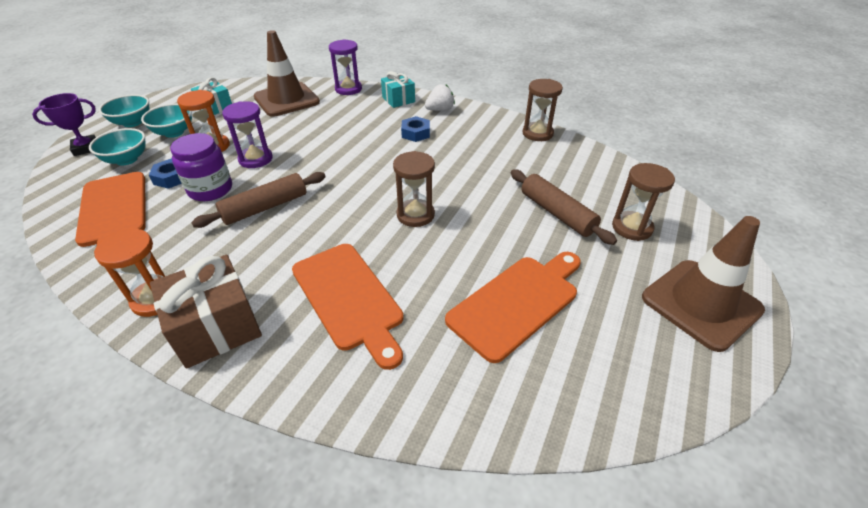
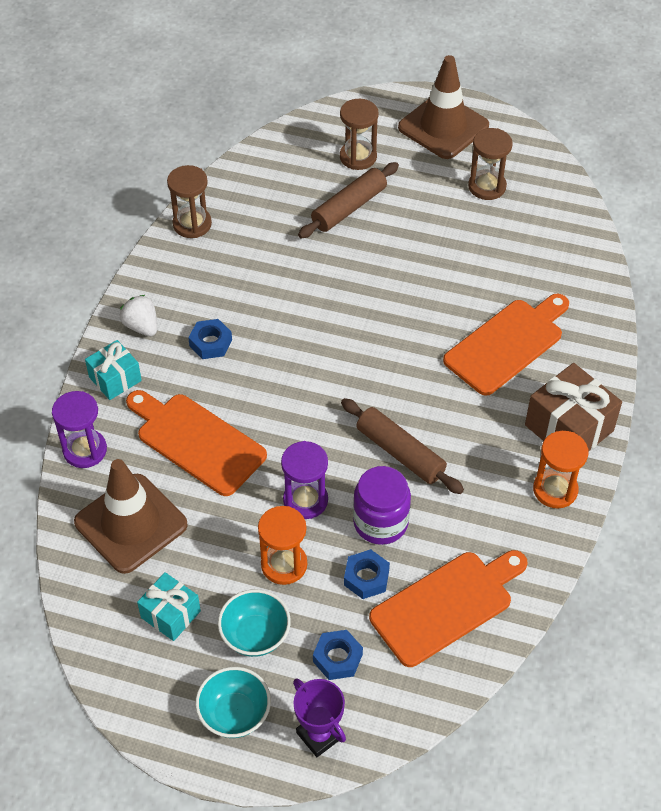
camera: 100 degrees left, 10 degrees up
turquoise bowl [89,128,146,165] -> blue nut [313,630,363,680]
brown hourglass [393,151,435,227] -> brown hourglass moved to [468,128,513,200]
orange cutting board [445,252,581,363] -> orange cutting board moved to [126,390,267,496]

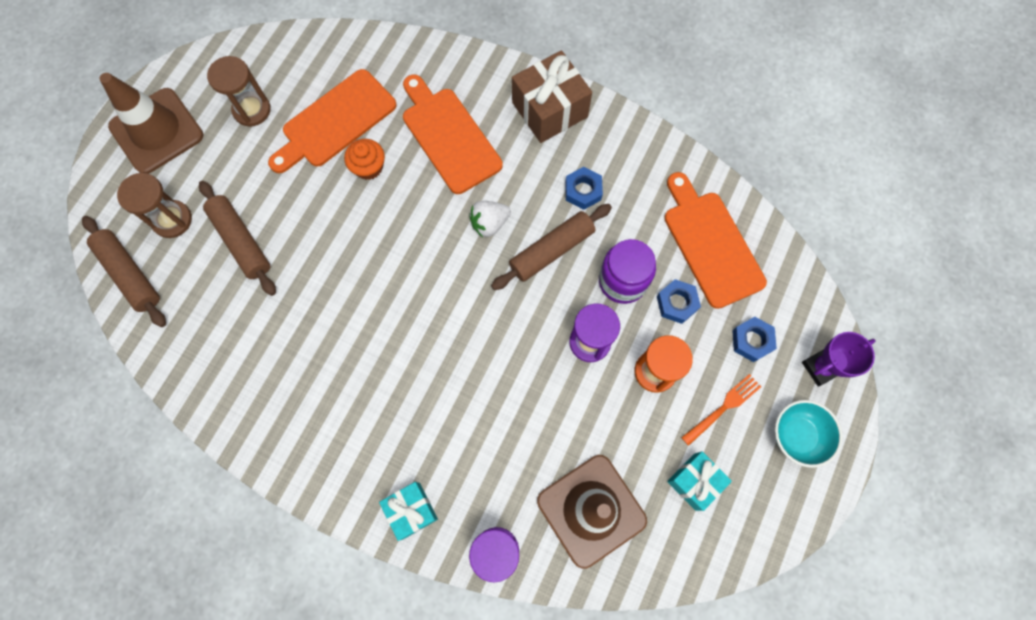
camera: 80 degrees left, 20 degrees up
white strawberry [120,295,157,336] -> white strawberry moved to [469,201,511,237]
orange cutting board [126,390,267,496] -> orange cutting board moved to [268,69,397,173]
brown hourglass [167,165,212,238] -> none
blue nut [188,319,232,359] -> blue nut moved to [565,167,603,210]
turquoise bowl [218,589,291,657] -> orange fork [681,374,761,446]
orange hourglass [533,431,589,509] -> none
none -> brown rolling pin [82,216,166,327]
none -> orange cupcake [344,139,385,180]

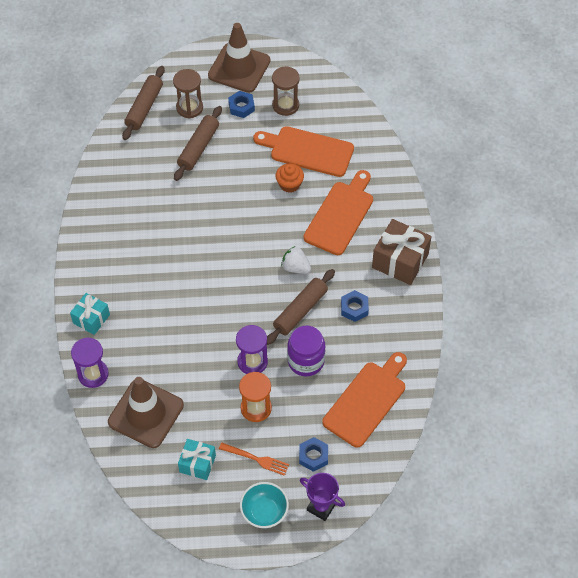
camera: 60 degrees right, 15 degrees down
brown rolling pin [491,204,612,290] -> brown rolling pin turned 75 degrees counterclockwise [267,269,335,345]
blue nut [657,279,701,324] -> blue nut moved to [228,91,255,118]

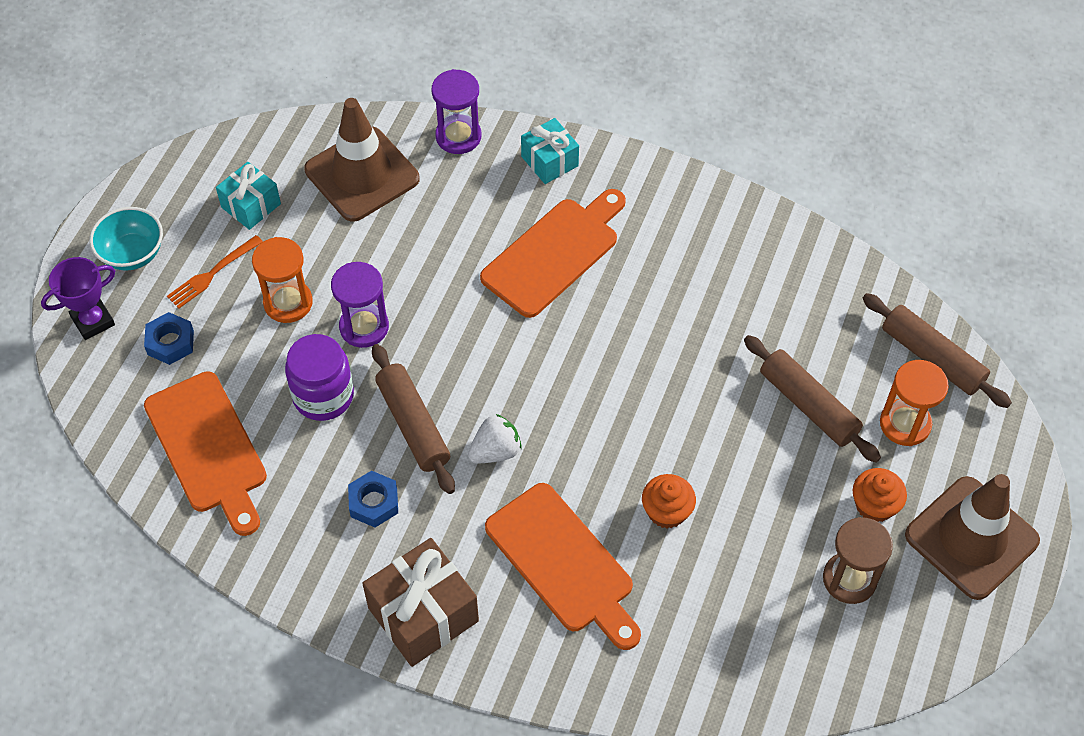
camera: 115 degrees right, 0 degrees up
brown hourglass [173,69,203,118] -> orange hourglass [880,360,949,446]
blue nut [228,91,255,118] -> orange cupcake [853,468,907,522]
orange cutting board [253,126,354,177] -> orange cutting board moved to [480,189,626,318]

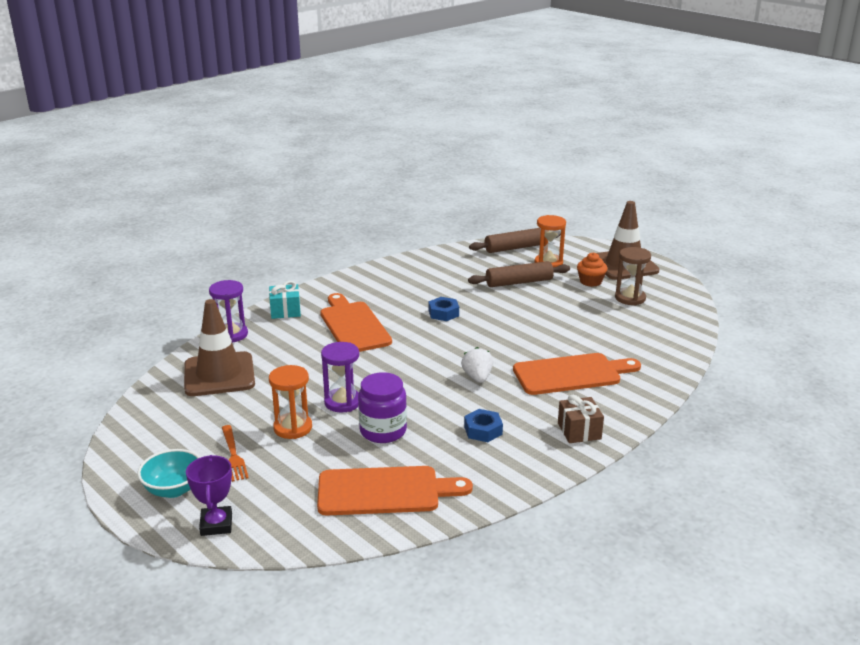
camera: 65 degrees left, 30 degrees down
blue nut [144,312,194,365] -> blue nut moved to [429,297,459,321]
turquoise gift [216,162,281,230] -> none
brown gift [362,538,479,667] -> brown gift [558,395,604,443], size x0.62
brown rolling pin [372,344,455,494] -> none
orange cupcake [642,474,696,528] -> none

